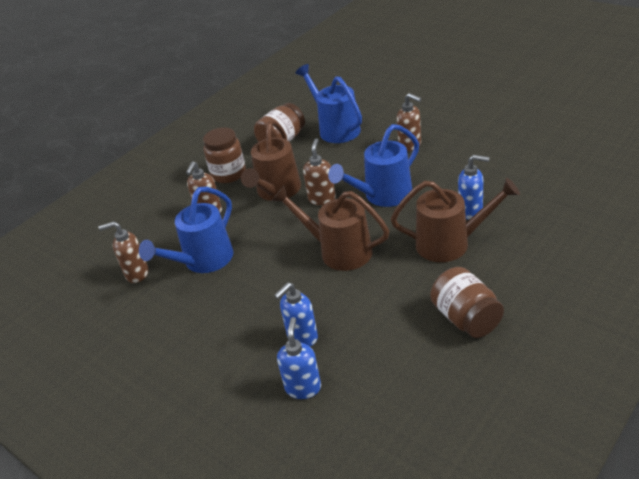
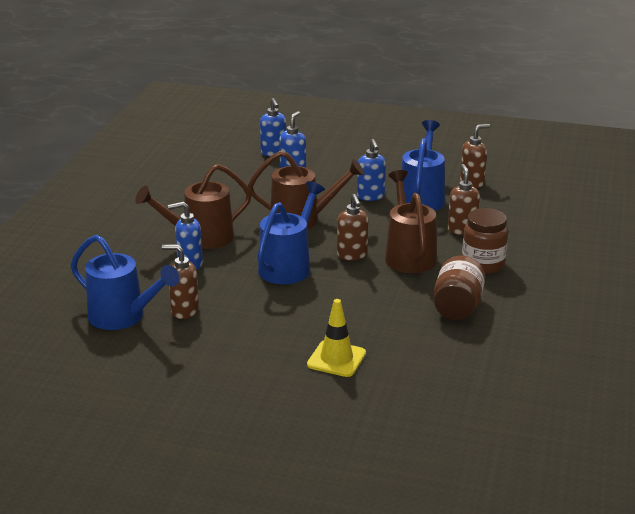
camera: 150 degrees right, 10 degrees down
blue watering can [295,64,362,143] -> blue watering can moved to [70,235,180,330]
brown soap dispenser [396,93,421,152] -> brown soap dispenser moved to [162,245,199,319]
brown jar [430,267,504,338] -> none
none -> yellow traffic cone [307,299,366,377]
none -> blue soap dispenser [357,139,386,201]

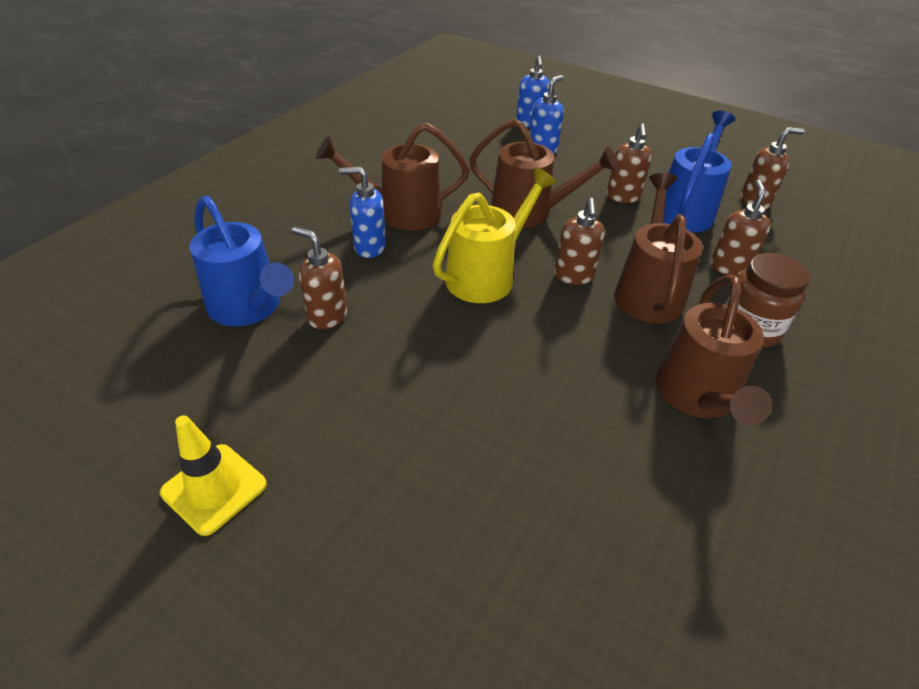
camera: 15 degrees right, 15 degrees up
blue watering can [257,181,325,284] -> yellow watering can [433,167,557,303]
yellow traffic cone [307,299,366,377] -> yellow traffic cone moved to [160,415,267,536]
blue soap dispenser [357,139,386,201] -> brown soap dispenser [606,123,652,203]
brown jar [434,256,485,320] -> brown watering can [656,275,772,426]

